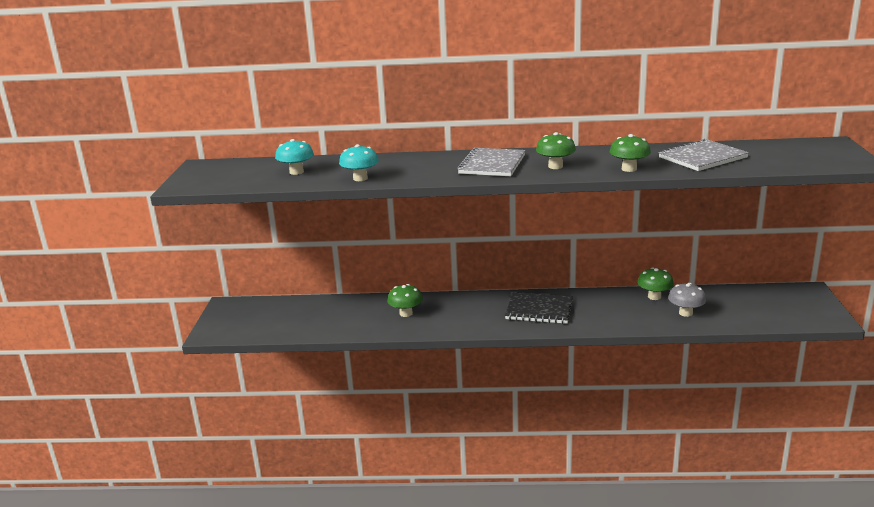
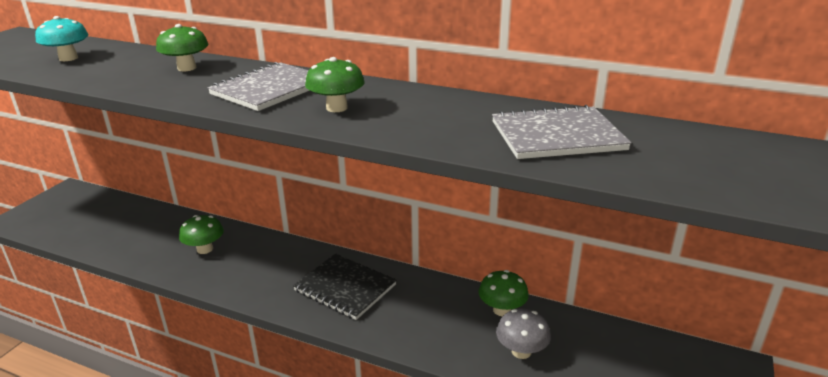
camera: 20 degrees right, 5 degrees up
turquoise mushroom [339,144,379,181] -> none
green mushroom [609,134,651,172] -> green mushroom moved to [156,24,208,71]

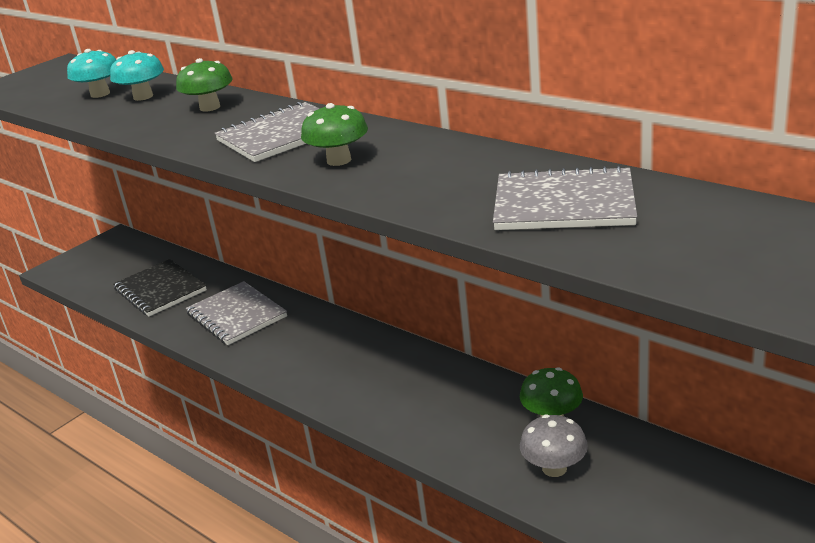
camera: 20 degrees right, 0 degrees up
green mushroom [179,215,224,254] -> grey notebook [186,281,287,345]
black notebook [293,253,397,320] -> black notebook moved to [113,259,207,317]
none -> turquoise mushroom [110,50,164,101]

